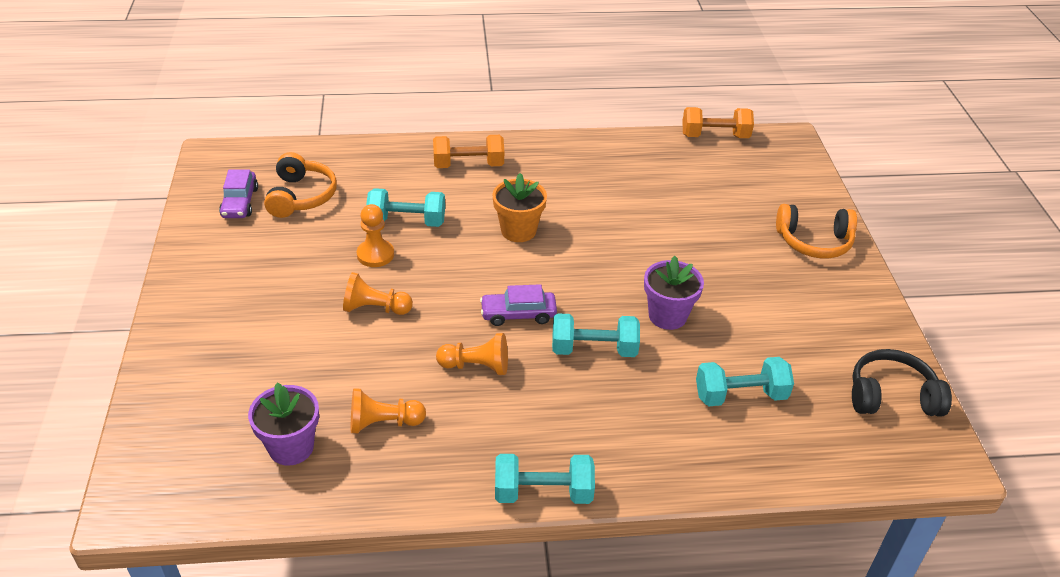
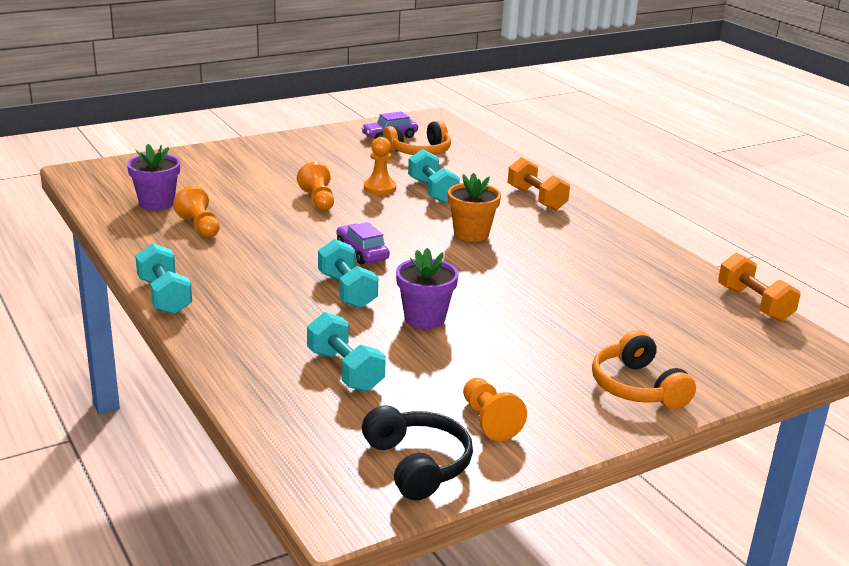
camera: 65 degrees right, 15 degrees down
orange pawn [436,333,508,375] -> orange pawn moved to [463,378,527,441]

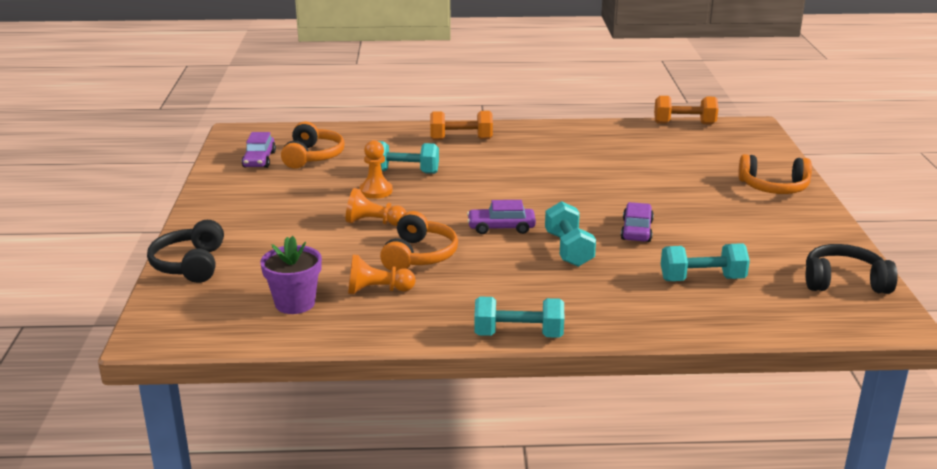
camera: 60 degrees left, 0 degrees up
turquoise dumbbell [318,239,378,309] -> turquoise dumbbell turned 75 degrees clockwise [545,201,596,267]
purple flower pot [396,248,458,329] -> purple car [621,202,654,242]
orange flower pot [448,173,501,242] -> none
orange pawn [463,378,527,441] -> none
none -> black headphones [147,220,224,283]
none -> orange headphones [380,211,458,271]

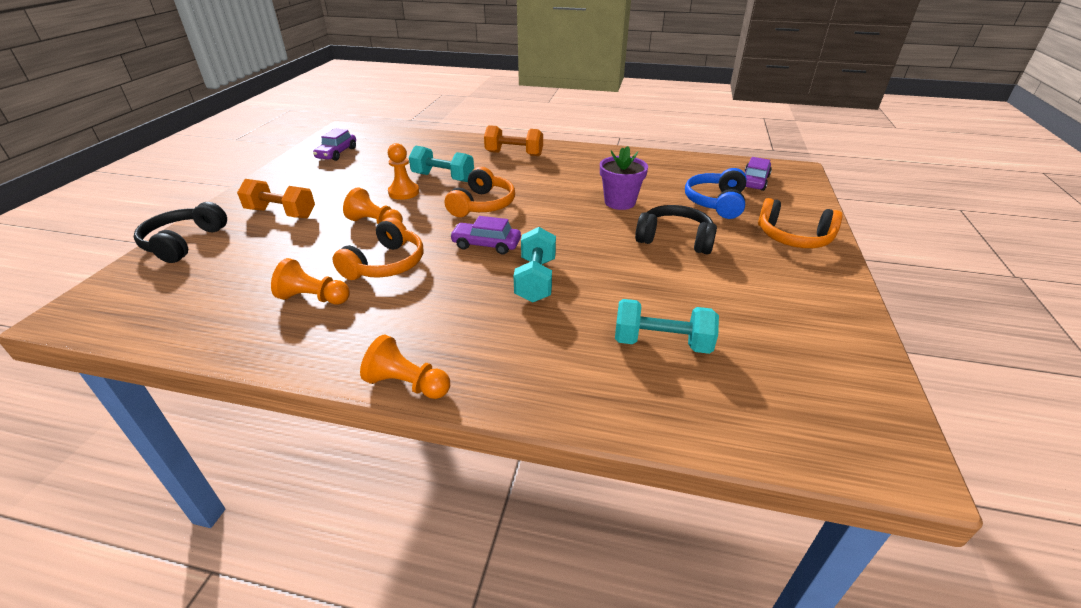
camera: 15 degrees right, 10 degrees up
purple flower pot [260,236,322,314] -> purple flower pot moved to [600,146,648,210]
orange headphones [281,121,345,169] -> orange headphones moved to [445,167,515,217]
turquoise dumbbell [474,297,564,338] -> orange pawn [360,335,450,399]
purple car [621,202,654,242] -> purple car moved to [745,157,772,191]
orange dumbbell [654,96,718,124] -> orange dumbbell moved to [237,179,315,218]
black headphones [806,244,898,294] -> black headphones moved to [635,205,717,254]
none -> blue headphones [685,168,747,219]

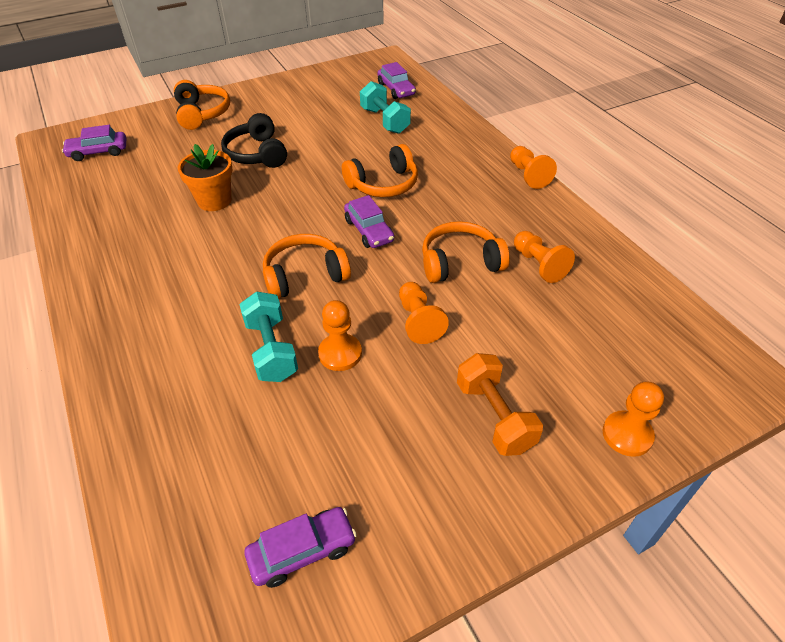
camera: 130 degrees left, 10 degrees up
black headphones [134,202,227,263] -> orange pawn [603,382,664,457]
orange dumbbell [484,125,543,156] -> none
turquoise dumbbell [513,227,556,303] -> orange headphones [342,144,418,197]
purple flower pot [600,146,648,210] -> orange flower pot [178,144,232,211]
blue headphones [685,168,747,219] -> none
none -> purple car [377,62,416,99]

